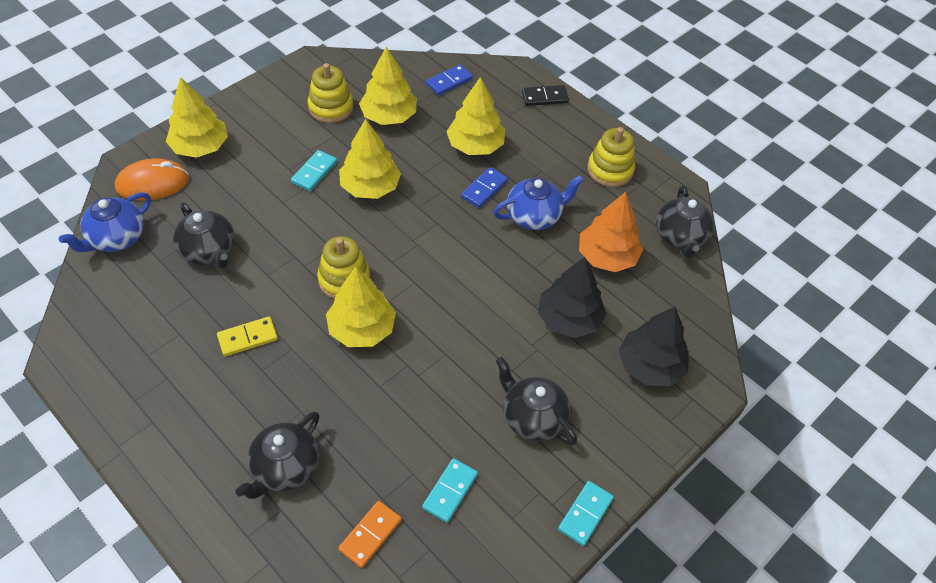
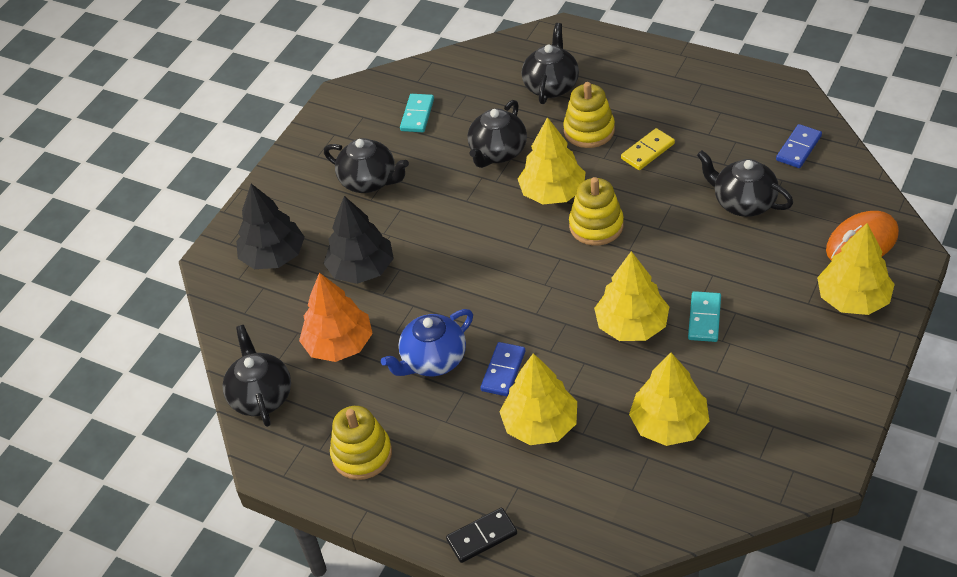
camera: 170 degrees right, 5 degrees down
blue teapot [59,192,151,252] -> none
yellow stacking toy [308,63,353,123] -> yellow stacking toy moved to [563,82,615,148]
orange domino [338,501,402,568] -> none
blue domino [426,64,473,96] -> blue domino moved to [776,124,822,168]
turquoise domino [558,481,614,546] -> none
none -> black teapot [467,100,527,168]

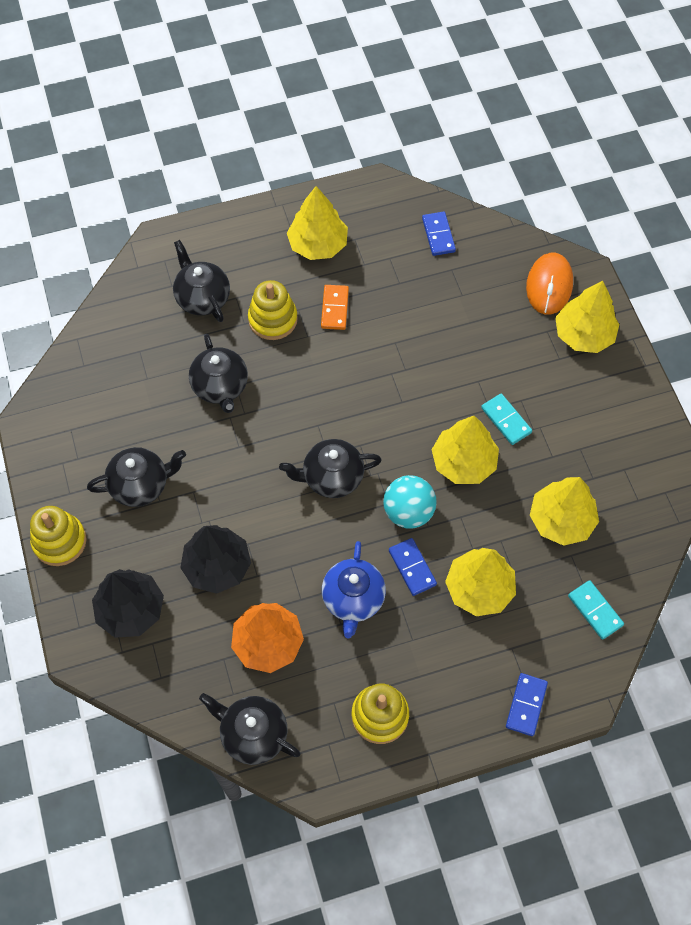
camera: 50 degrees left, 15 degrees up
turquoise domino [400,94,434,132] -> turquoise domino moved to [568,580,624,640]
black domino [446,508,517,563] -> blue domino [506,673,548,736]
yellow tree [518,117,586,204] -> yellow tree moved to [287,186,348,260]
yellow stacking toy [569,177,624,246] -> yellow stacking toy moved to [30,506,87,566]
yellow domino [621,128,675,170] -> orange domino [321,285,349,330]
black teapot [697,150,793,217] -> black teapot moved to [279,439,382,498]
none -> turquoise ball [383,475,437,528]

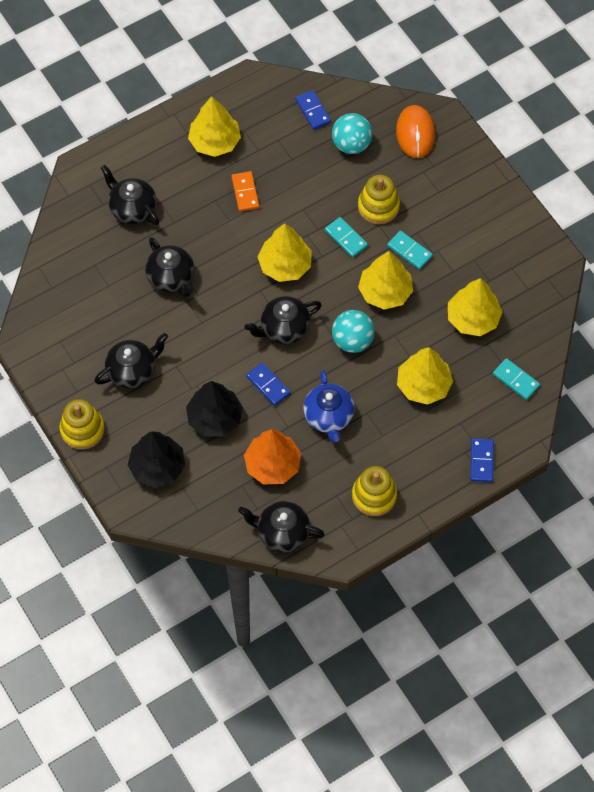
camera: 15 degrees left, 0 degrees up
yellow stacking toy [248,280,298,340] -> yellow stacking toy moved to [358,175,400,224]
blue domino [389,538,437,596] -> blue domino moved to [246,362,291,406]
yellow tree [555,281,620,353] -> yellow tree moved to [258,223,312,282]
none -> turquoise domino [325,217,368,258]
none -> turquoise ball [332,113,372,154]

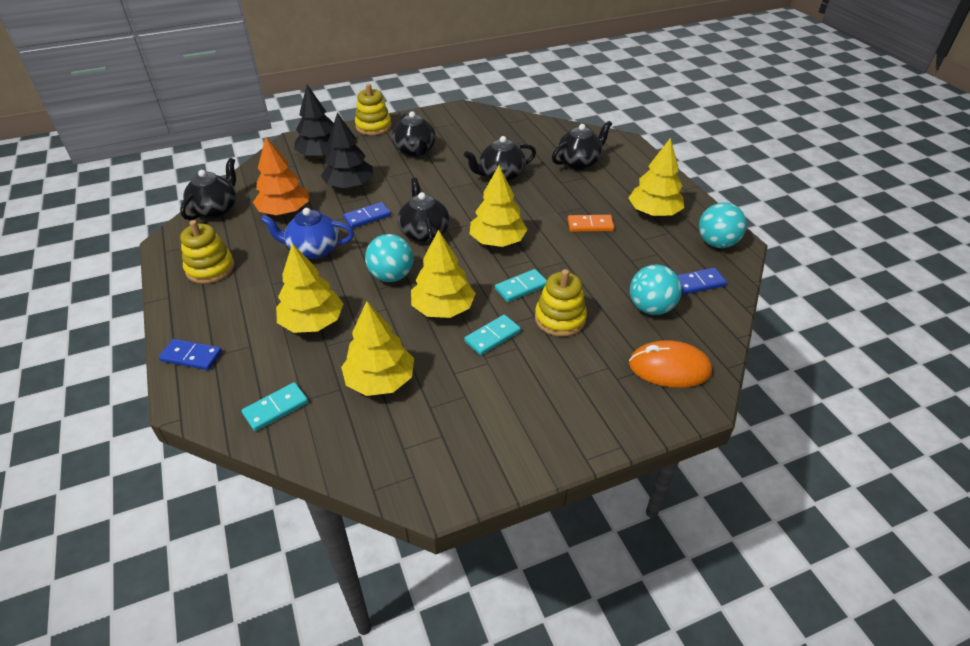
camera: 100 degrees right, 20 degrees down
none -> turquoise ball [699,203,747,248]

